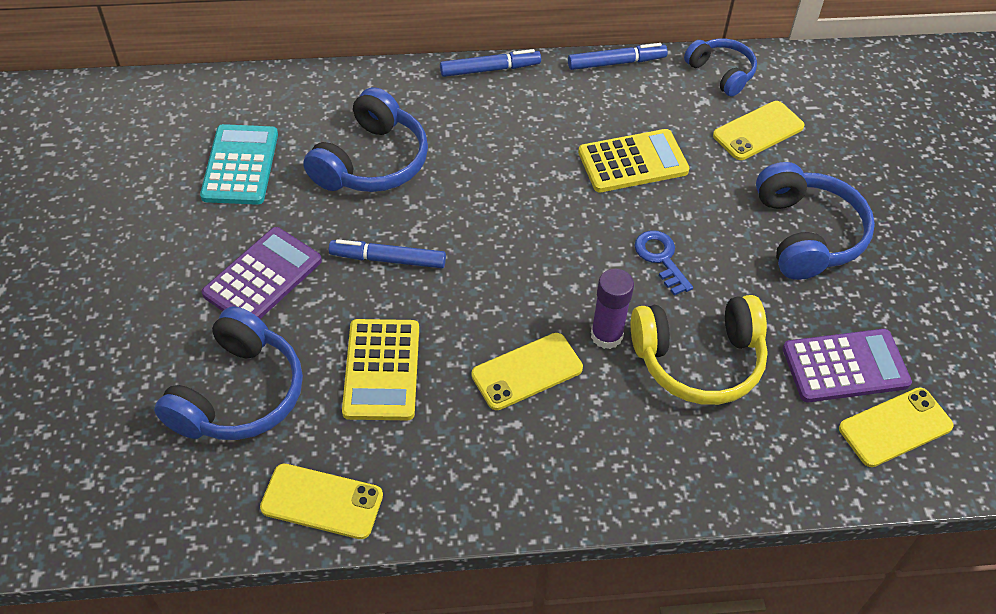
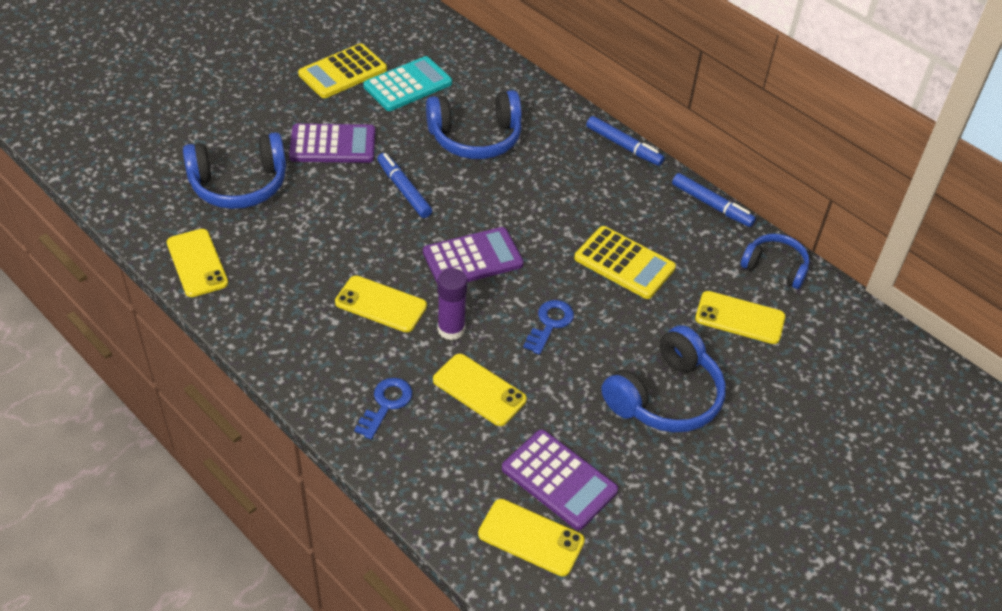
camera: 50 degrees right, 5 degrees down
yellow calculator [342,319,419,420] -> yellow calculator moved to [298,43,387,98]
yellow headphones [631,295,768,405] -> yellow phone [433,354,527,426]
blue headphones [684,38,757,97] -> blue headphones turned 75 degrees counterclockwise [741,234,810,289]
none -> blue key [354,378,412,439]
none -> purple calculator [423,227,524,285]

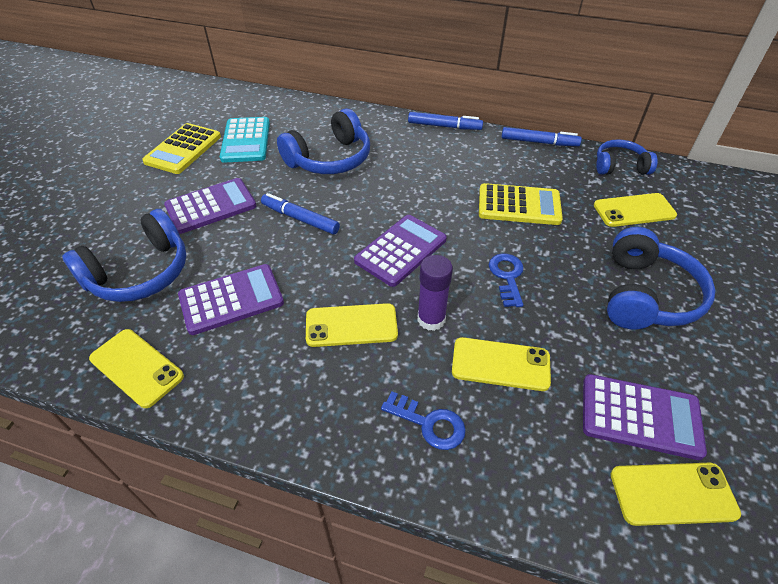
camera: 25 degrees left, 0 degrees up
blue key [354,378,412,439] -> blue key turned 120 degrees clockwise [381,391,466,450]
turquoise calculator [363,56,452,111] -> turquoise calculator turned 150 degrees clockwise [220,117,270,163]
none -> purple calculator [178,264,284,335]

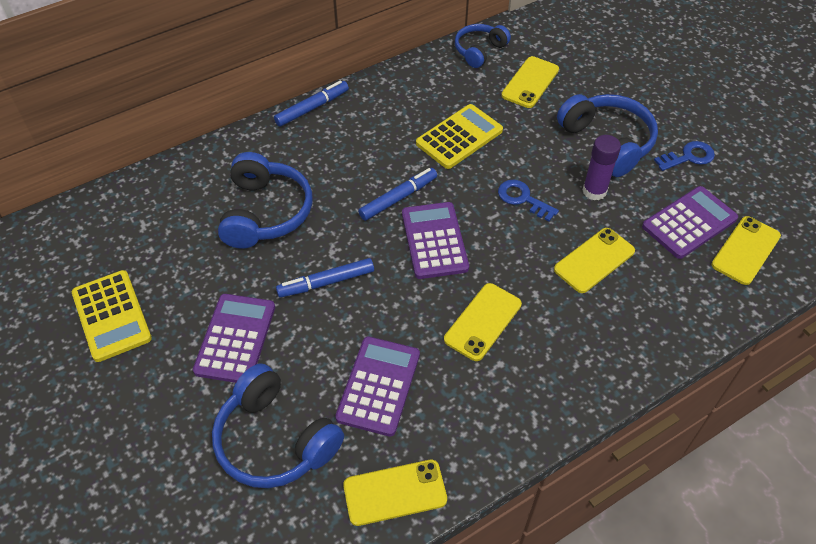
camera: 50 degrees left, 5 degrees up
blue headphones [62,209,187,302] -> blue headphones turned 135 degrees clockwise [212,364,344,488]
turquoise calculator [220,117,270,163] -> none
blue key [381,391,466,450] -> blue key moved to [654,141,715,171]
purple glue stick [417,255,453,331] -> purple glue stick moved to [582,135,621,200]
blue marker [502,127,582,146] -> blue marker moved to [358,168,437,221]

